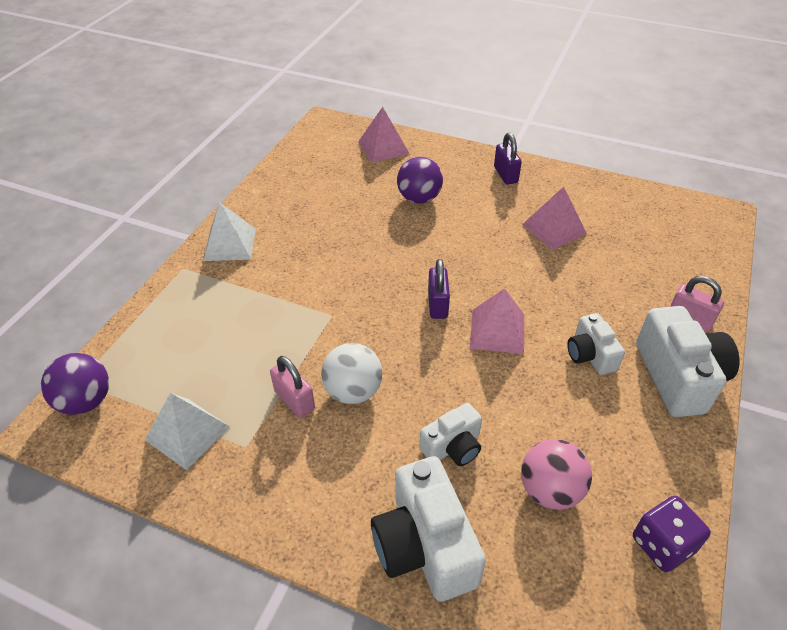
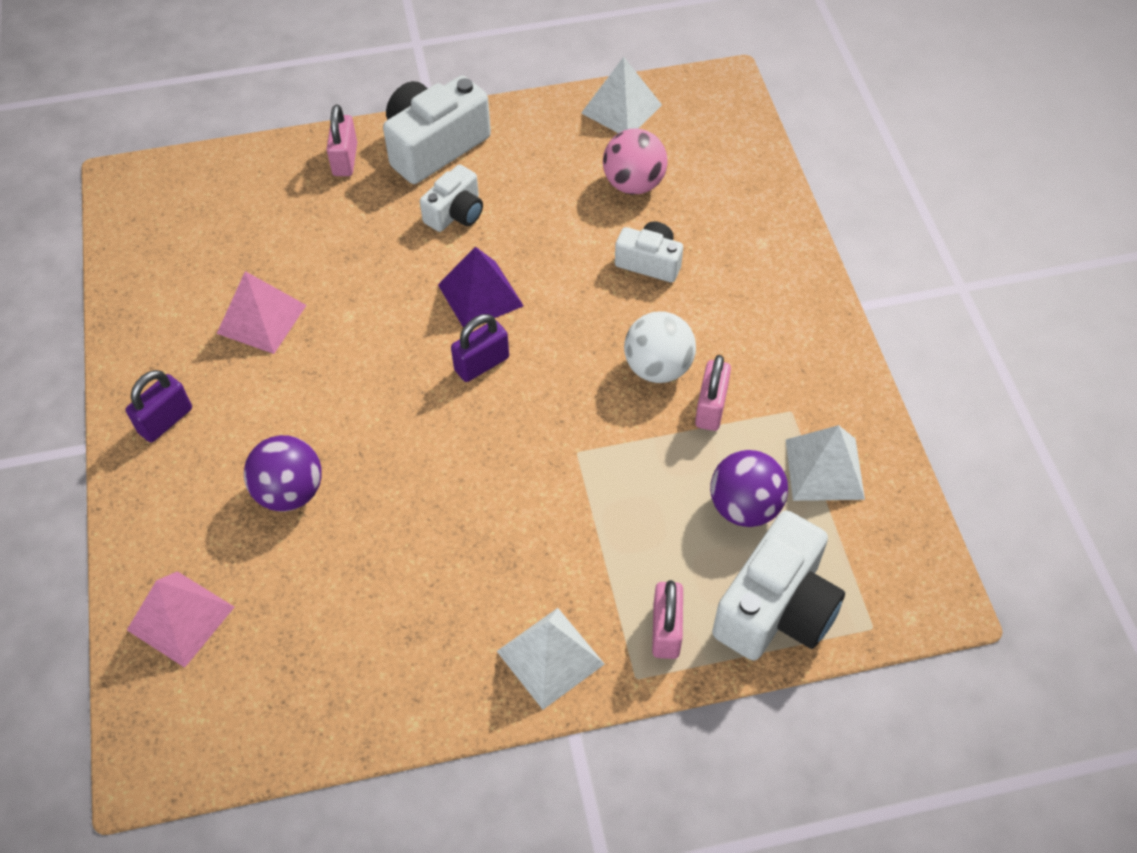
camera: 125 degrees left, 10 degrees up
purple ball [41,353,109,415] -> purple ball moved to [710,450,788,527]
white camera [371,456,486,602] -> white camera moved to [712,510,845,661]
pink pyramid [470,289,524,354] -> purple pyramid [438,246,524,328]
purple dice [633,496,711,572] -> white pyramid [581,57,662,133]
none -> pink padlock [652,580,683,659]

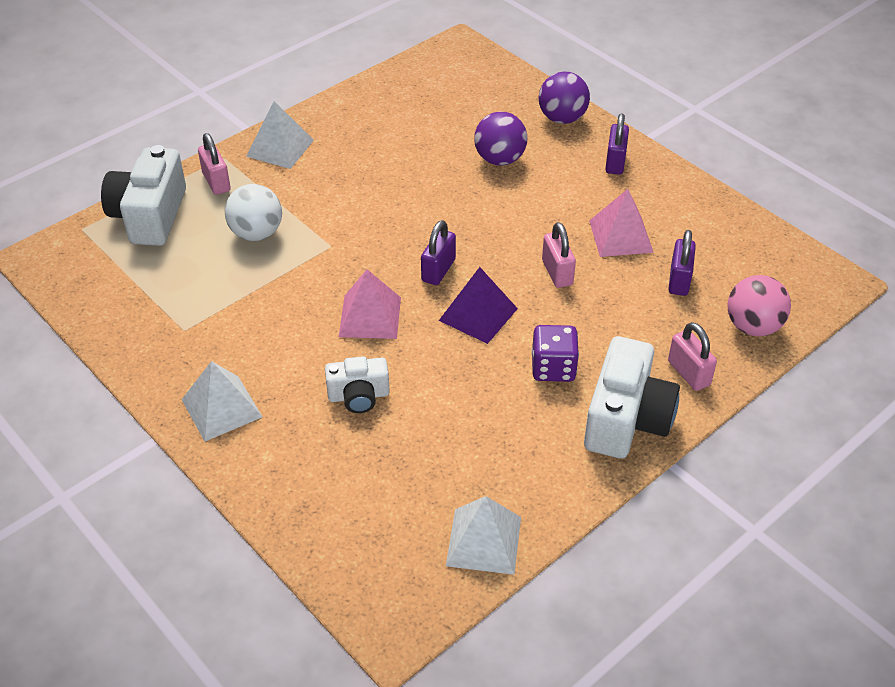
camera: 150 degrees right, 10 degrees down
pink pyramid [127,571,234,668] -> pink pyramid moved to [339,270,401,339]
white camera [420,164,483,232] -> purple dice [531,325,579,382]
pink ball [603,128,668,194] -> pink ball moved to [727,275,791,336]
white ball [624,311,696,383] -> white ball moved to [225,184,282,241]
pink padlock [695,355,731,431] -> pink padlock moved to [542,222,576,288]
purple ball [710,450,788,527] -> purple ball moved to [539,71,590,124]
white pyramid [786,425,865,501] -> white pyramid moved to [181,361,263,442]
none -> purple padlock [668,230,696,296]

